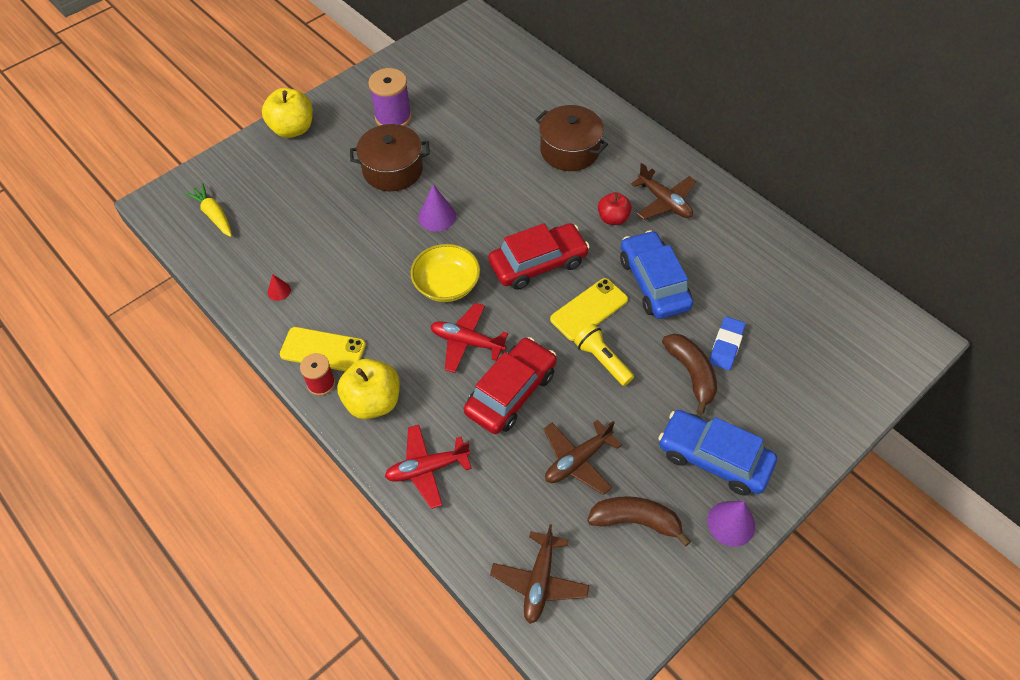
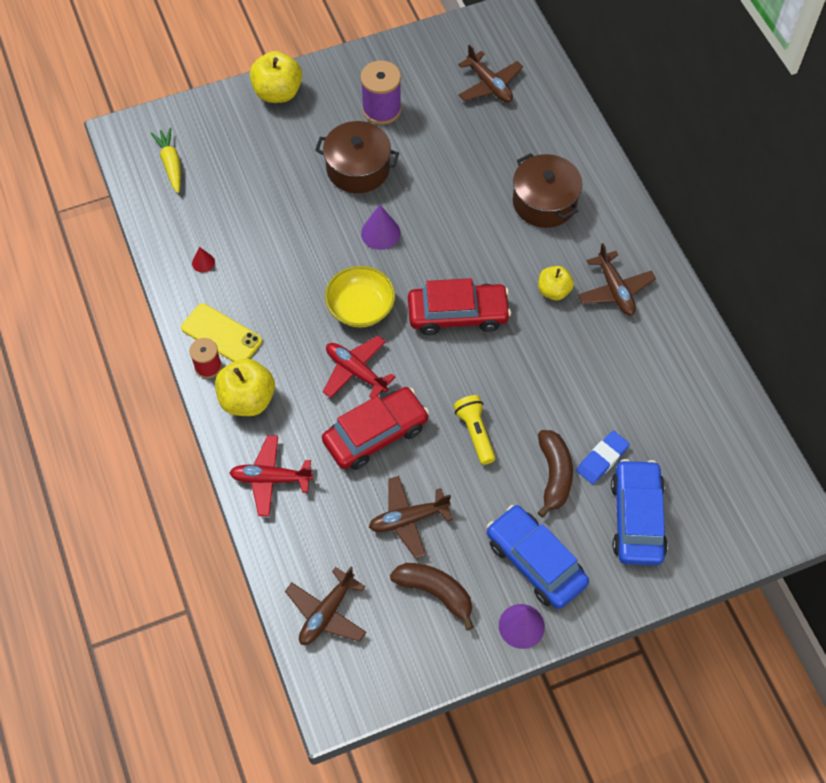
camera: 20 degrees right, 5 degrees up
yellow phone [550,278,628,341] -> none
red apple [598,192,632,225] -> yellow apple [538,266,574,300]
blue car [620,230,693,319] -> blue car moved to [611,459,668,565]
none -> brown plane [458,44,523,103]

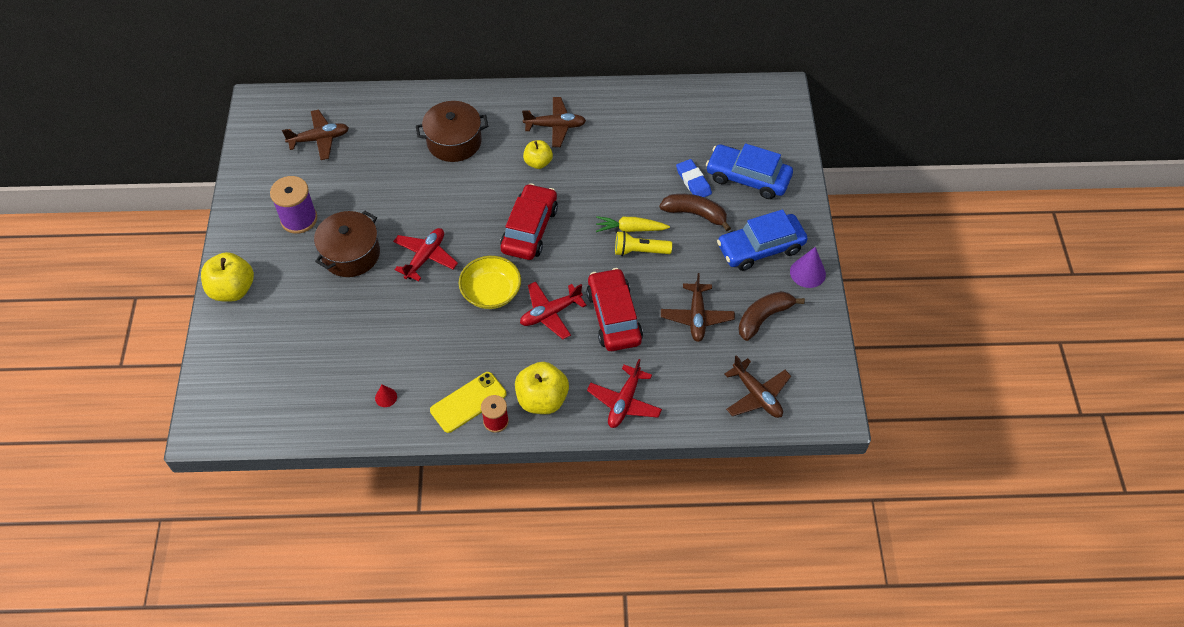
camera: 70 degrees left, 5 degrees down
yellow carrot [151,127,181,193] -> yellow carrot moved to [596,216,670,232]
purple cone [361,204,400,250] -> red plane [393,228,458,281]

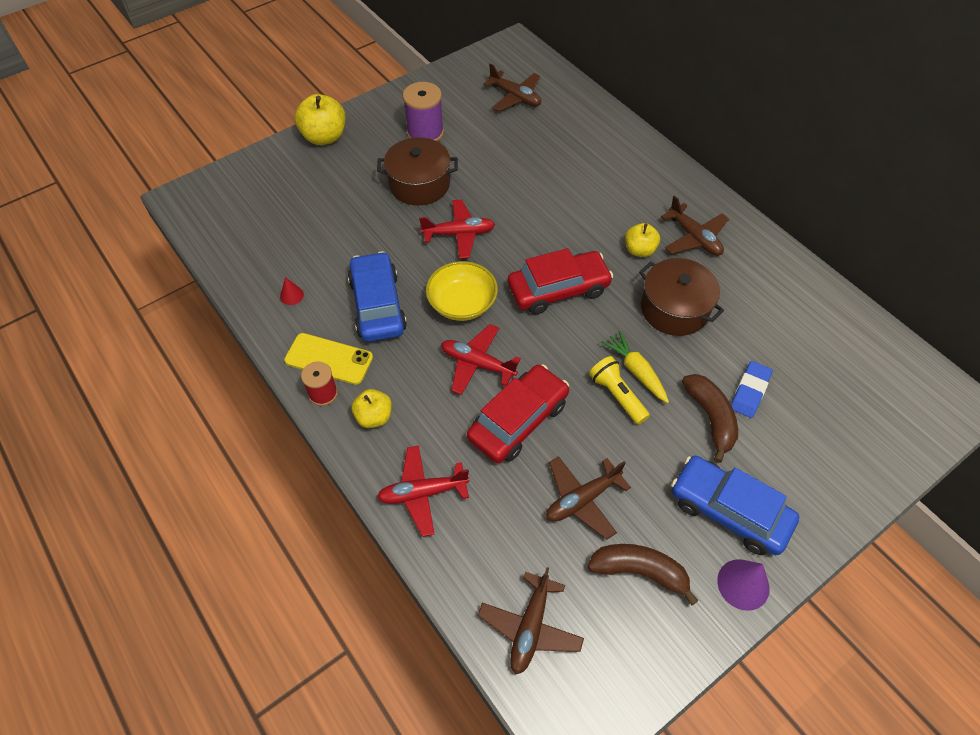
camera: 55 degrees right, 0 degrees up
brown pot [416,101,488,162] -> brown pot moved to [639,258,724,336]
yellow apple [515,362,569,414] -> yellow apple [352,389,392,428], size x0.63
blue car [706,143,793,199] -> blue car moved to [348,251,407,342]

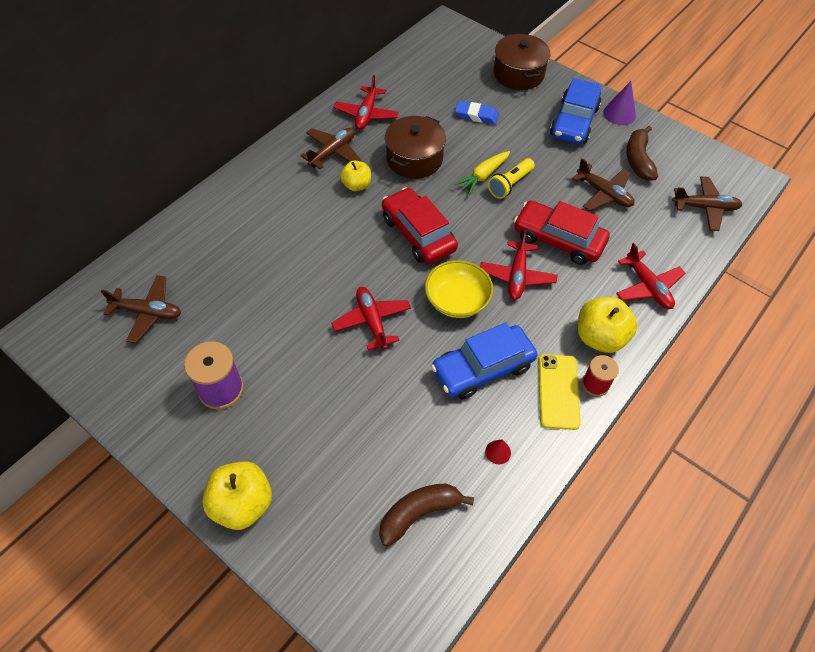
camera: 105 degrees left, 0 degrees up
yellow apple [352,389,392,428] -> yellow apple [578,297,637,353], size x1.60
brown pot [377,137,458,205] -> brown pot moved to [494,34,551,90]
brown plane [483,63,541,111] -> brown plane turned 75 degrees clockwise [101,275,181,343]
brown banana [682,374,738,463] -> brown banana moved to [379,484,474,547]
none -> red plane [334,75,399,130]

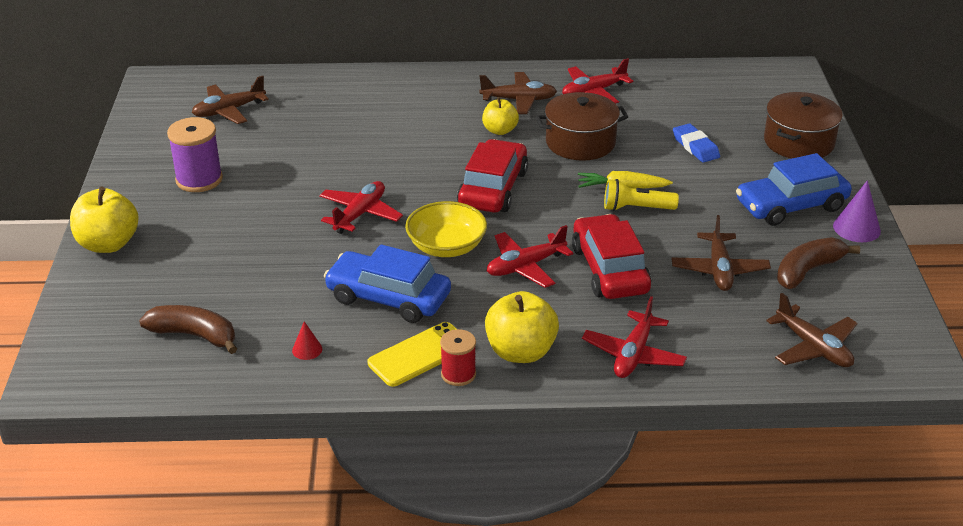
camera: 50 degrees right, 20 degrees down
brown plane [101,275,181,343] -> brown plane turned 90 degrees clockwise [192,76,269,124]

